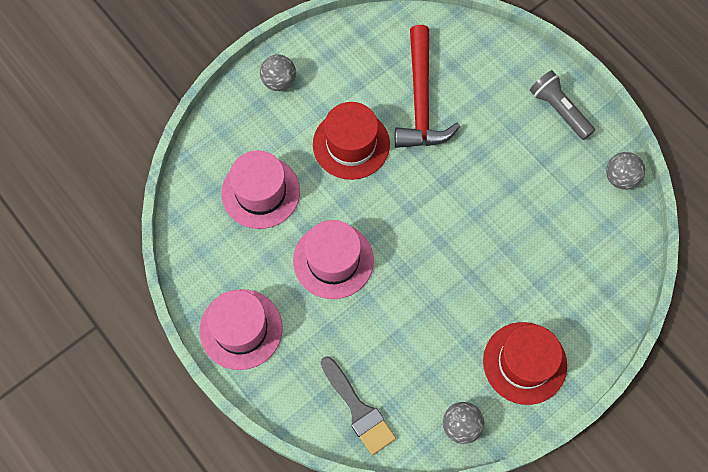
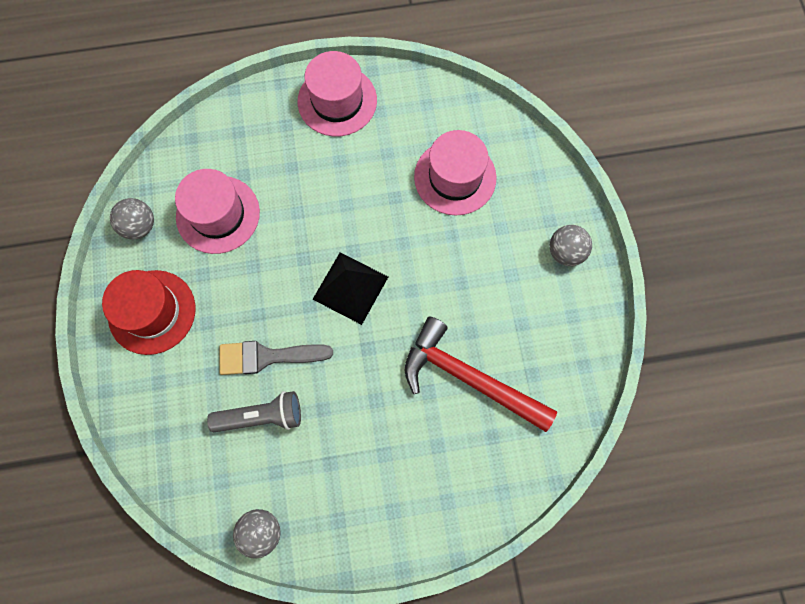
camera: 120 degrees right, 5 degrees up
pink hat [293,220,374,299] -> pink hat moved to [175,169,260,254]
red hat [313,102,390,180] -> none
grey brush [321,356,396,455] -> grey brush moved to [220,341,333,375]
grey flashlight [530,70,595,140] -> grey flashlight moved to [207,391,301,432]
none -> black pyramid [313,253,388,325]

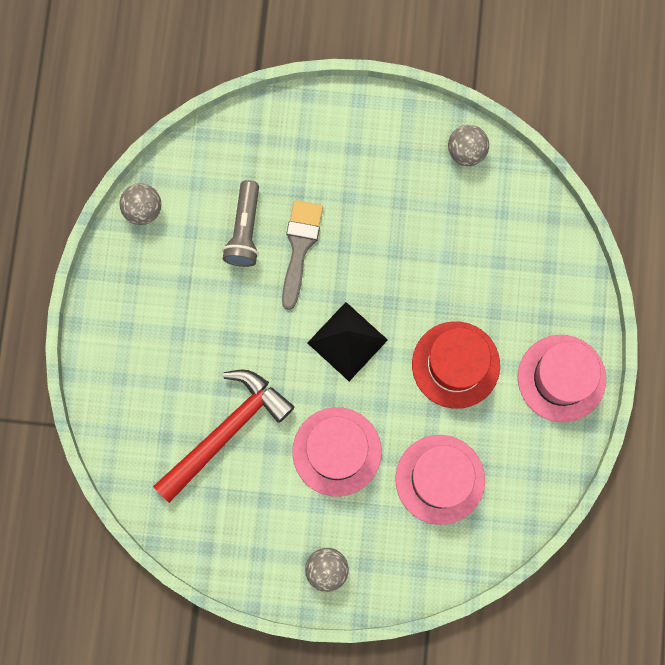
camera: 105 degrees right, 5 degrees up
red hat [102,270,196,355] -> red hat moved to [412,321,500,409]
pink hat [175,169,260,254] -> pink hat moved to [292,407,382,497]

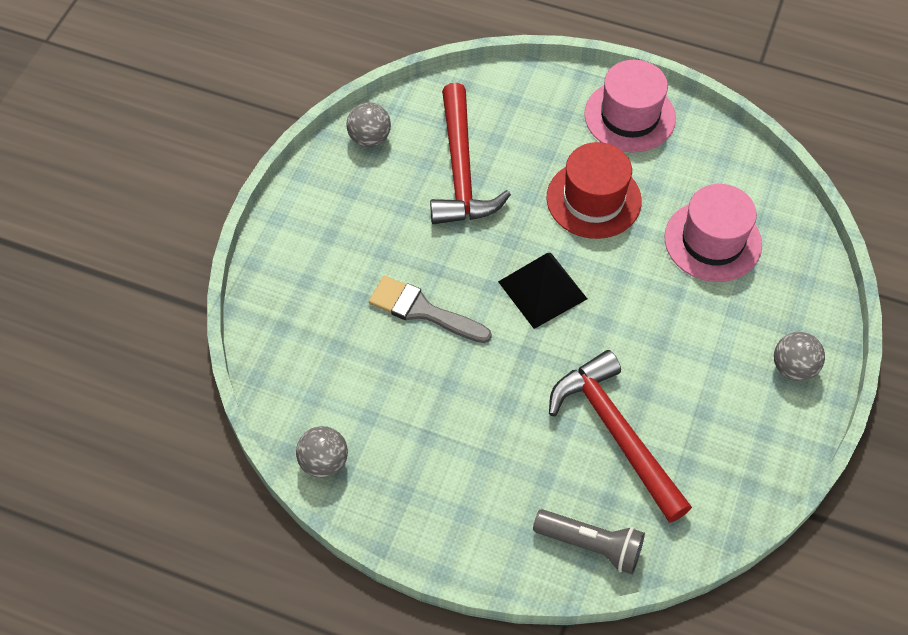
camera: 75 degrees left, 20 degrees down
grey flashlight [222,180,259,267] -> grey flashlight moved to [533,509,645,574]
pink hat [292,407,382,497] -> none
none -> red hammer [430,83,511,224]

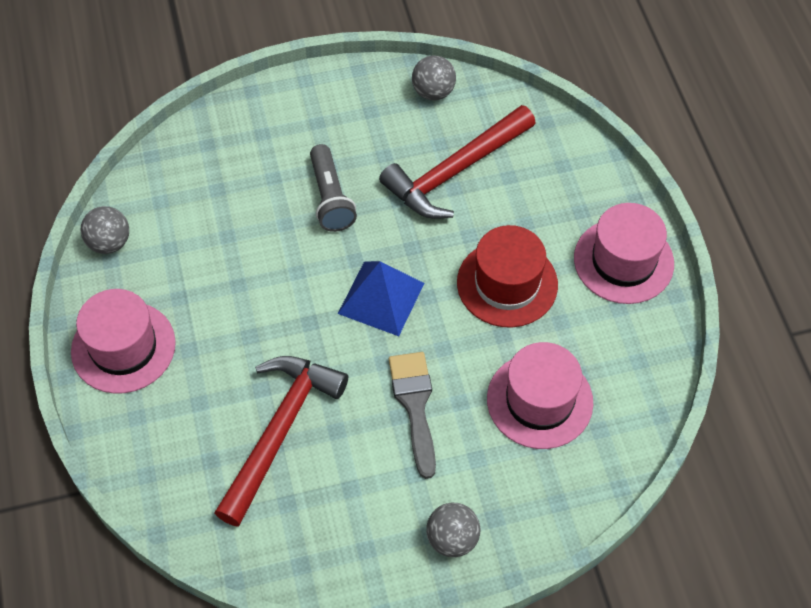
camera: 55 degrees right, 0 degrees up
grey brush [369,276,492,343] -> grey brush moved to [389,352,436,479]
black pyramid [498,253,587,329] -> blue pyramid [338,261,424,336]
grey flashlight [533,509,645,574] -> grey flashlight moved to [310,144,357,232]
none -> pink hat [71,289,176,394]

